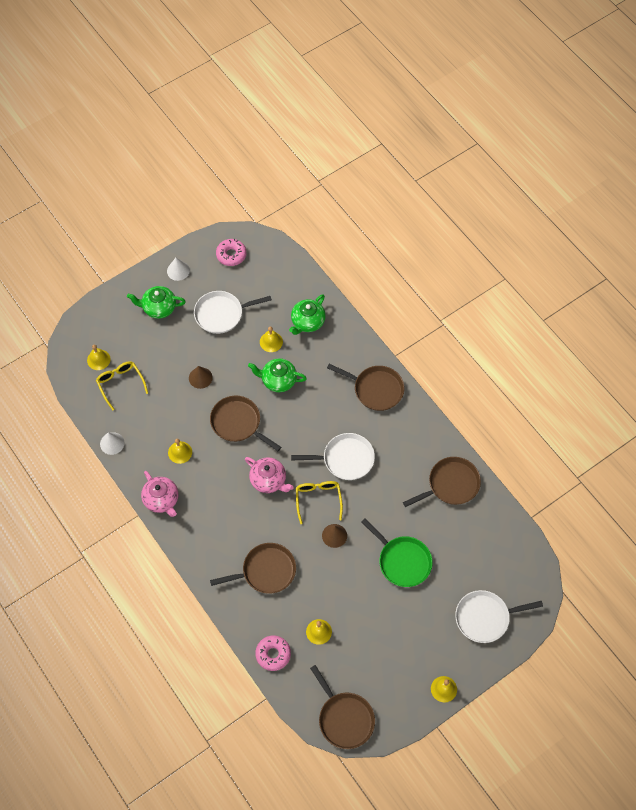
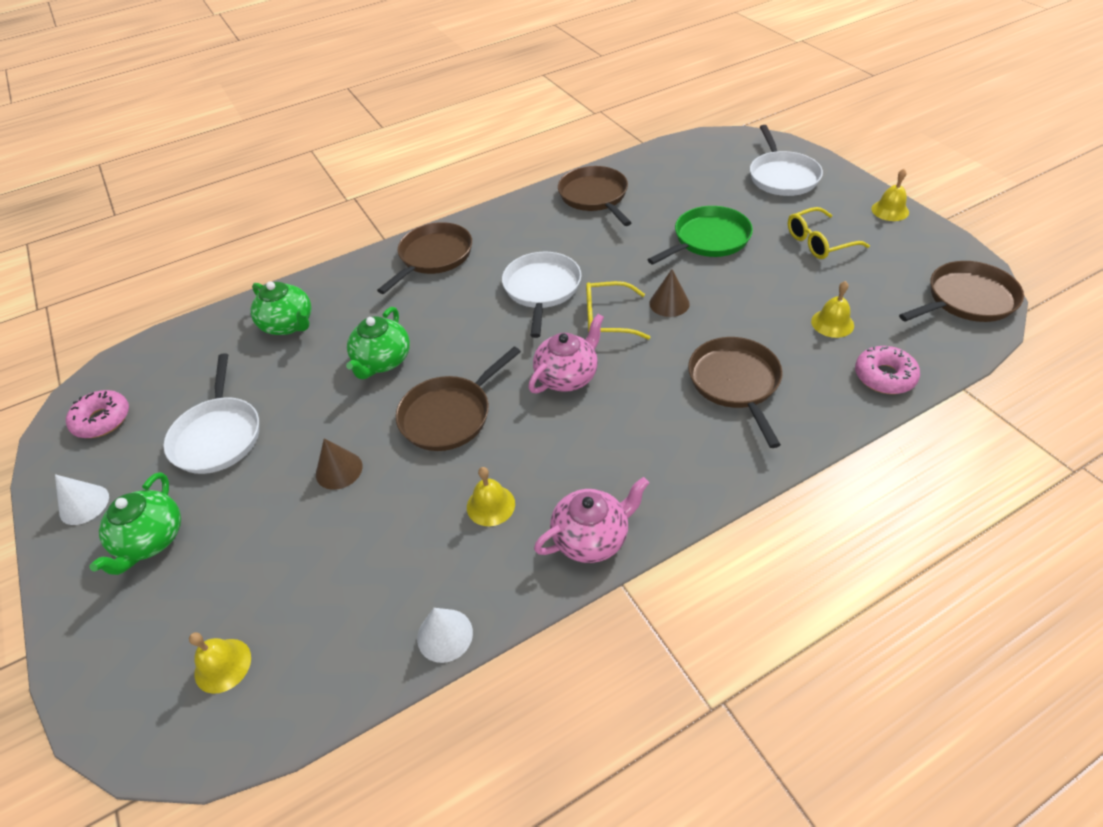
camera: 80 degrees left, 15 degrees down
yellow glasses [96,361,148,410] -> yellow glasses moved to [788,207,870,259]
yellow bell [260,327,283,352] -> none

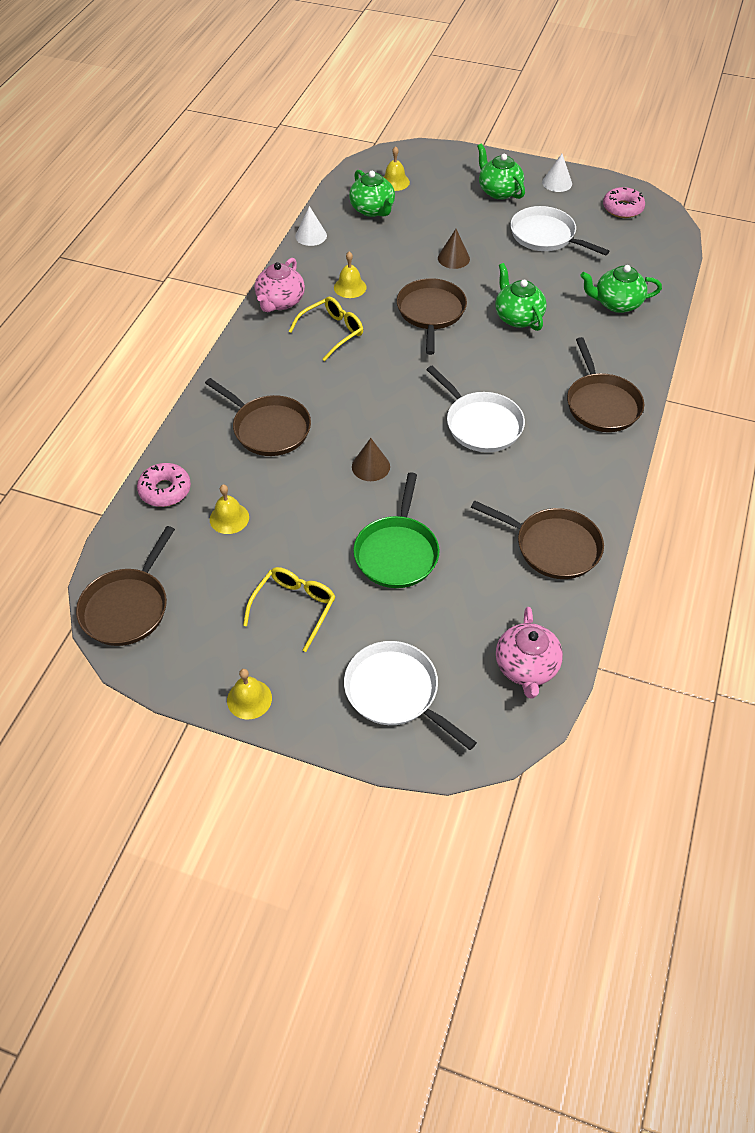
camera: 135 degrees right, 5 degrees up
pink teapot [529,314,604,393] -> pink teapot moved to [496,607,563,698]
yellow glasses [586,281,651,340] -> yellow glasses moved to [288,297,363,361]
none -> green teapot [349,170,395,217]

